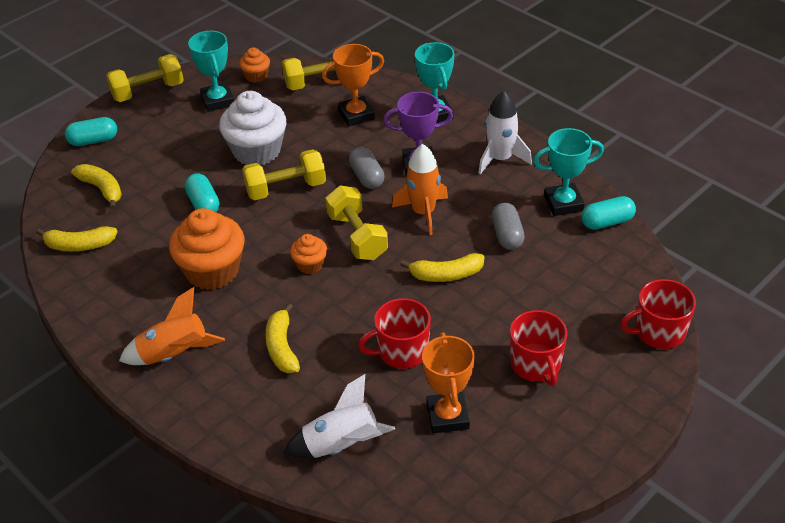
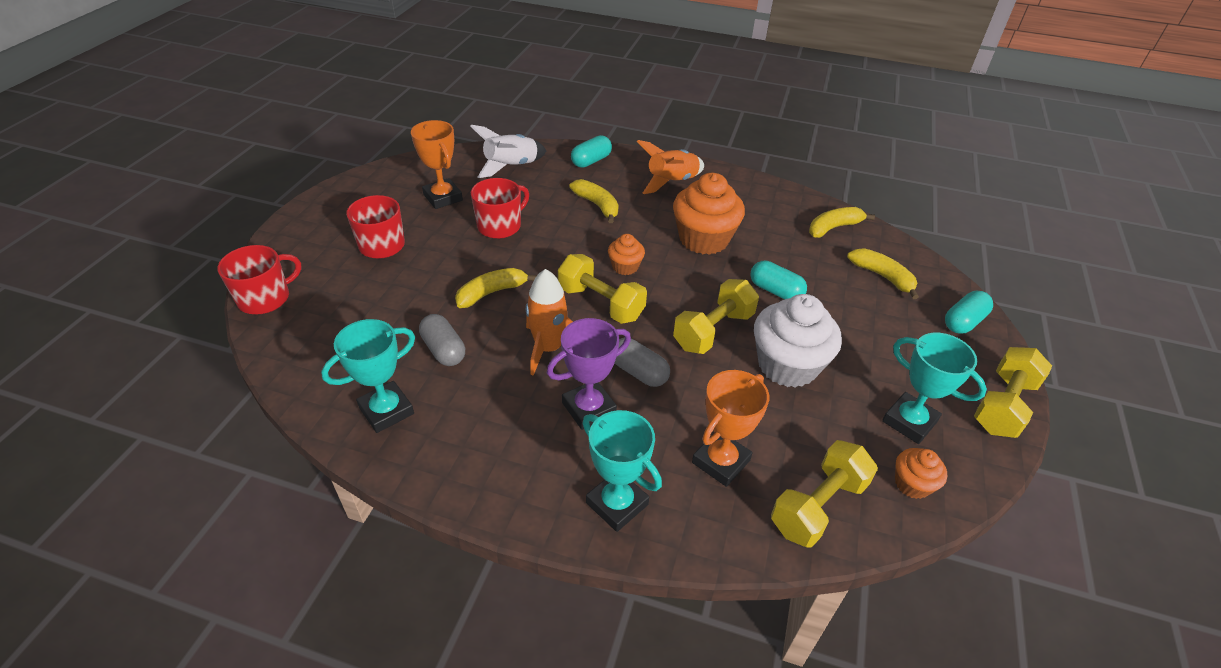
camera: 150 degrees right, 0 degrees up
yellow banana [71,164,122,209] -> yellow banana turned 150 degrees counterclockwise [847,248,919,299]
white rocket [479,91,532,174] -> none
turquoise capsule [581,196,636,230] -> turquoise capsule moved to [571,135,612,168]

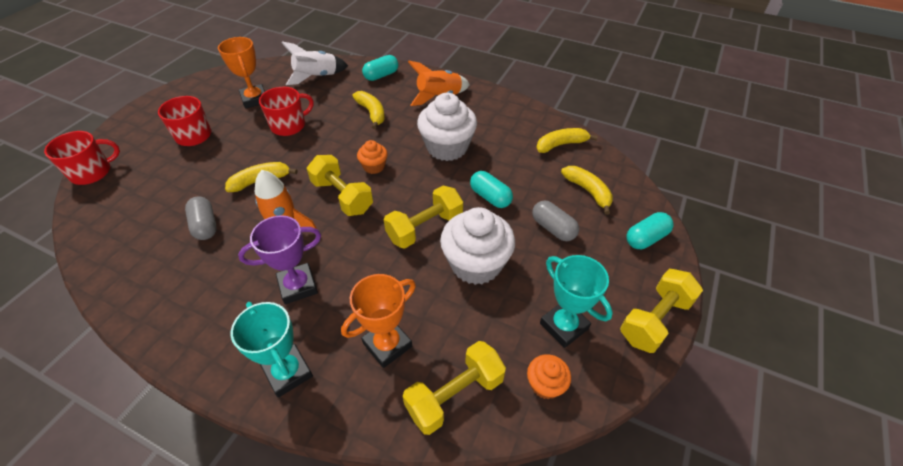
camera: 10 degrees right, 5 degrees up
turquoise trophy [321,319,415,433] -> none
grey capsule [615,338,670,387] -> grey capsule moved to [532,200,579,241]
orange cupcake [673,173,745,255] -> white cupcake [417,93,477,161]

